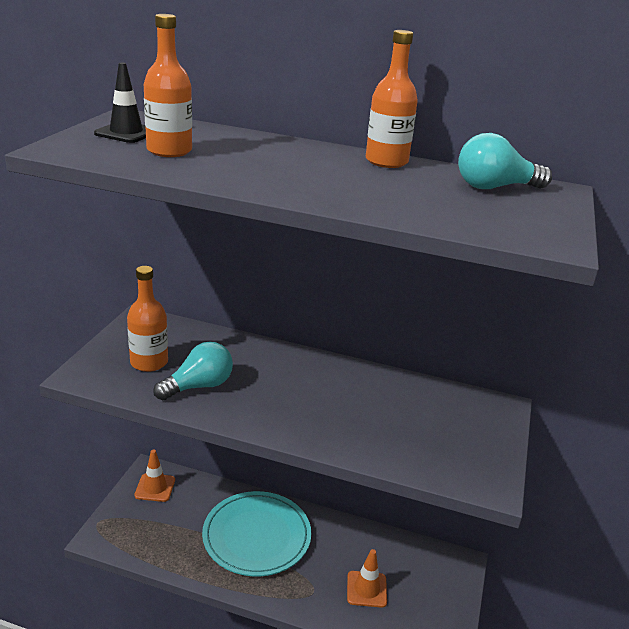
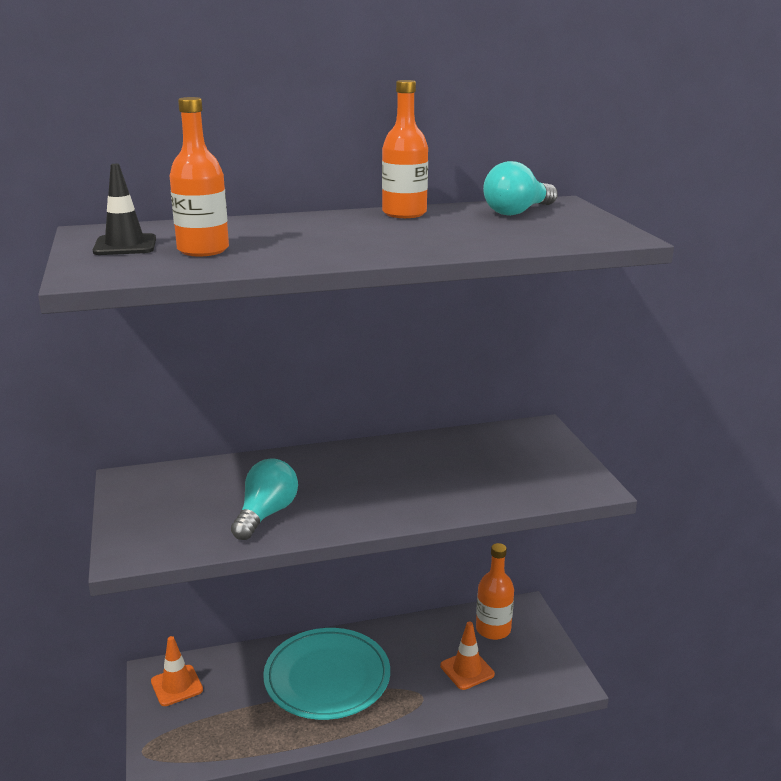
camera: 30 degrees left, 5 degrees down
orange bottle [127,266,168,372] -> orange bottle moved to [476,543,514,640]

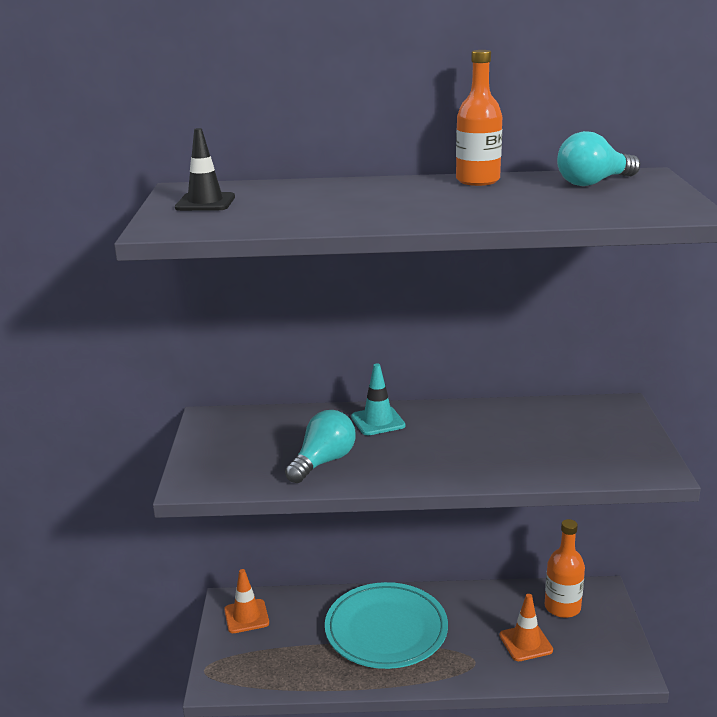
camera: 15 degrees right, 0 degrees up
orange bottle [170,97,229,256] -> none
none -> turquoise traffic cone [351,364,405,435]

